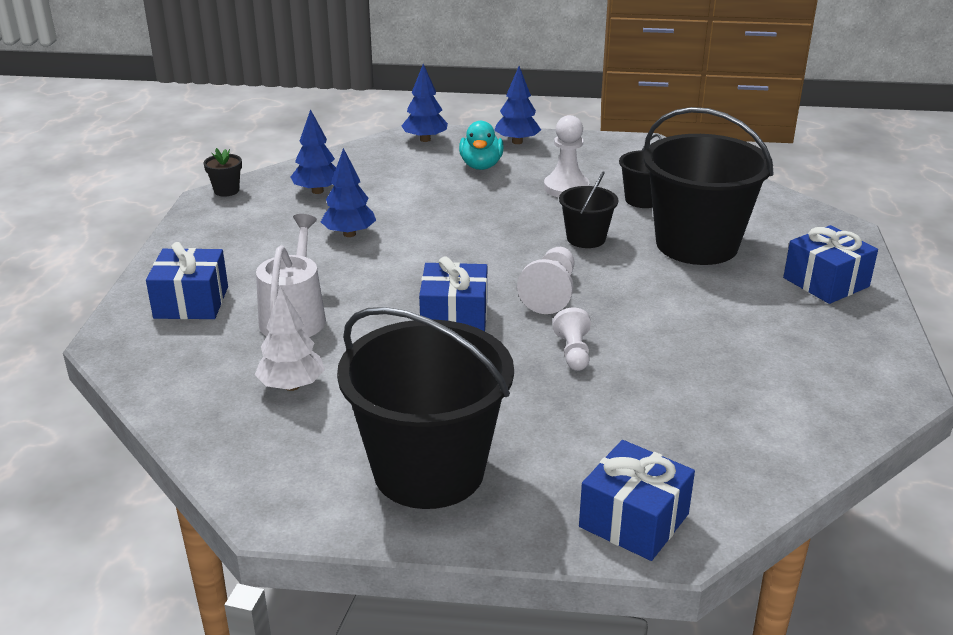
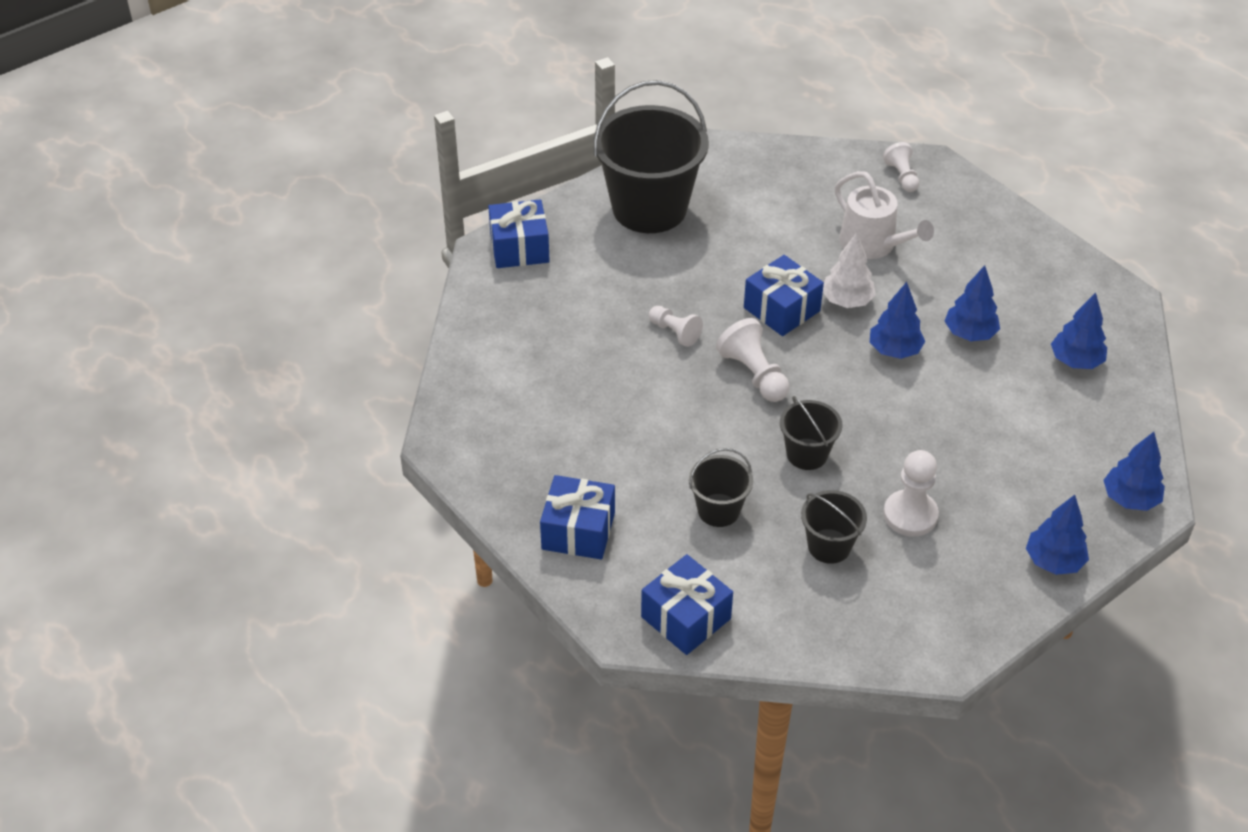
camera: 135 degrees right, 15 degrees up
blue gift [146,242,228,319] -> blue gift moved to [641,554,733,655]
black flower pot [203,148,242,197] -> none
white tree [255,286,325,391] -> white tree moved to [823,232,876,308]
turquoise duck [459,121,504,170] -> none
black bucket [643,107,774,265] -> black bucket [689,448,753,527], size x0.48
none -> blue tree [870,282,925,359]
none -> white pawn [883,142,919,192]

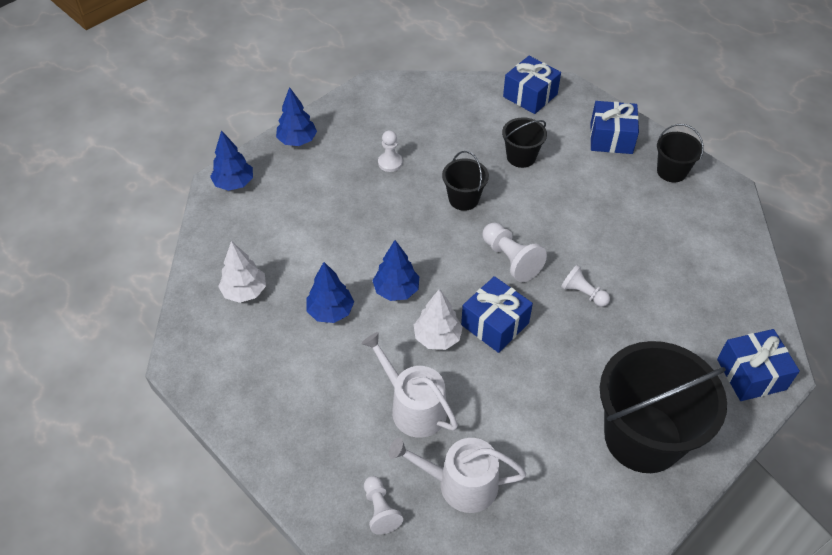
camera: 175 degrees right, 5 degrees up
black bucket [801,490,867,564] -> black bucket moved to [657,124,704,182]
white pawn [883,450,939,536] -> white pawn [378,130,403,172], size x0.66
blue tree [1051,293,1107,369] -> white tree [218,241,266,303]
none -> white watering can [389,438,526,513]

